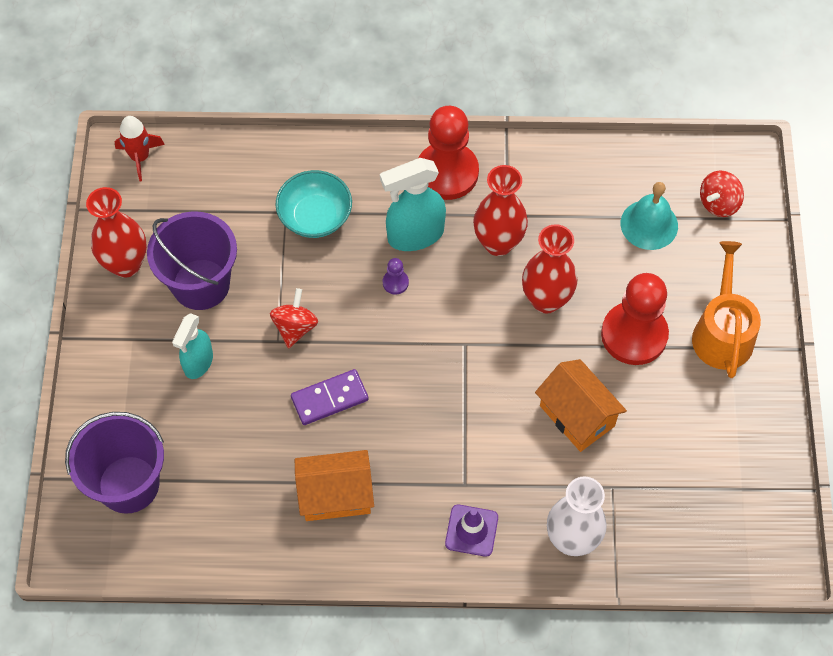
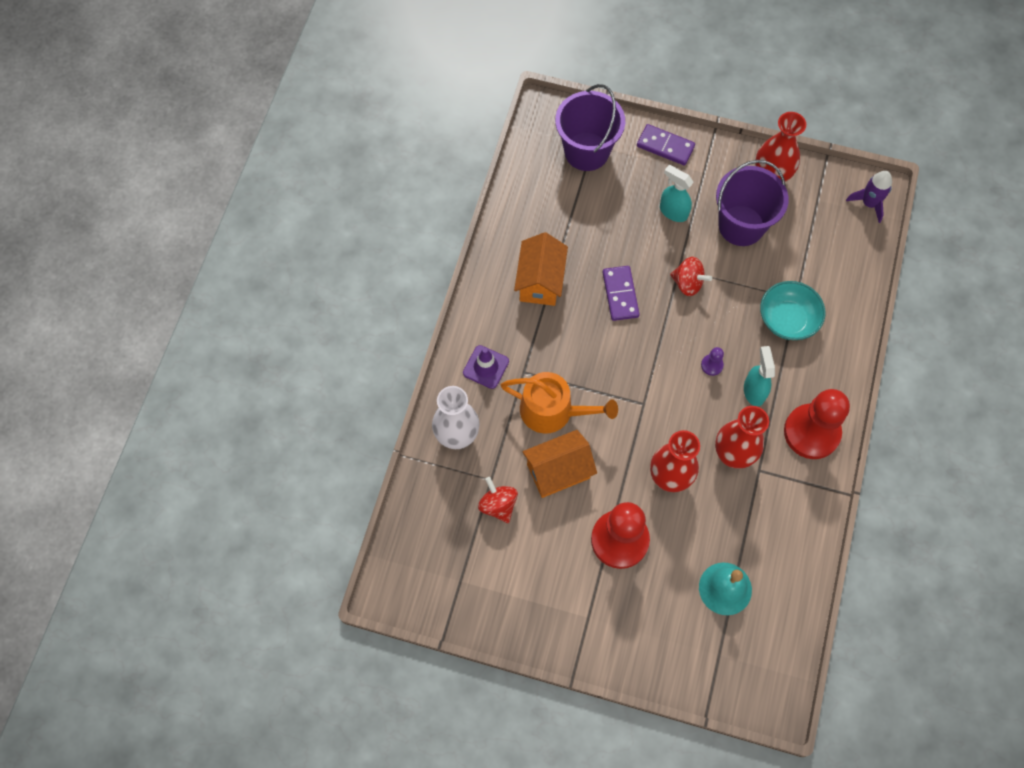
camera: 105 degrees right, 5 degrees up
red rocket [115,116,165,181] -> purple rocket [846,171,892,223]
turquoise spray bottle [380,158,446,251] -> turquoise spray bottle [744,346,775,407], size x0.66
orange watering can [692,241,761,378] -> orange watering can moved to [501,372,618,433]
red spinning top [700,170,744,217] -> red spinning top moved to [478,477,518,523]
none -> purple domino [637,124,695,165]

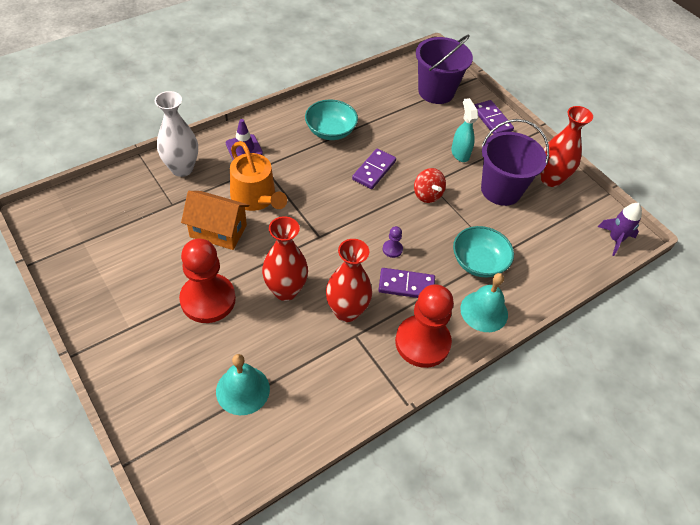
camera: 35 degrees right, 15 degrees down
red spinning top [478,477,518,523] -> none
orange house [514,232,568,306] -> turquoise bowl [305,100,358,140]
turquoise spray bottle [744,346,775,407] -> purple domino [379,268,435,298]
none -> turquoise bell [460,273,508,332]

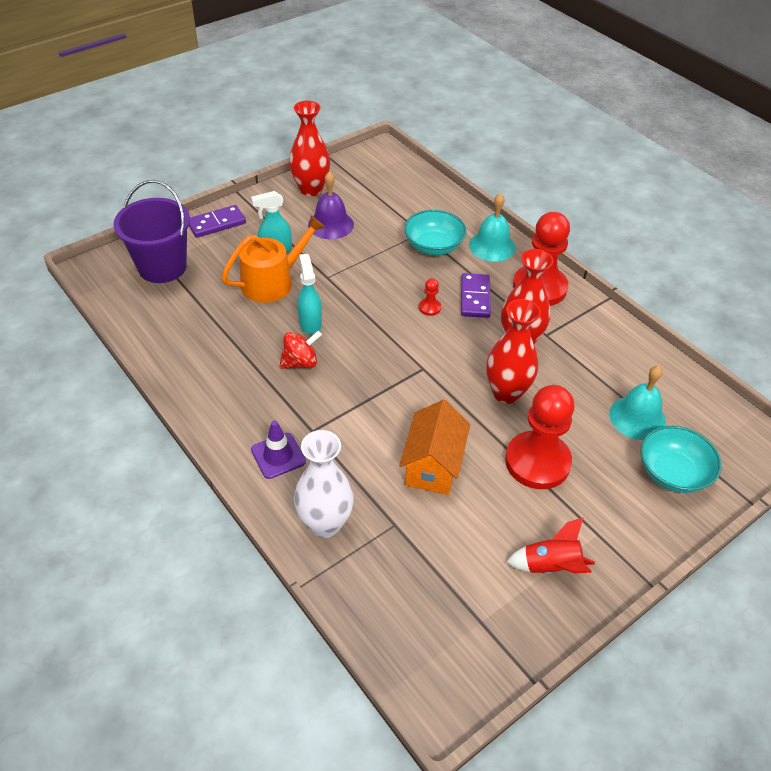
camera: 90 degrees left, 5 degrees down
orange watering can [230,141,287,211] -> orange watering can moved to [221,216,325,303]
turquoise bowl [305,100,358,140] -> turquoise bowl moved to [640,426,722,493]
purple domino [352,149,396,189] -> turquoise spray bottle [297,254,322,334]
purple pawn [383,226,403,258] -> red pawn [419,278,441,316]
red spinning top [414,168,446,203] -> red spinning top moved to [279,331,322,369]
purple bucket [481,119,549,206] -> purple bell [308,171,354,239]
purple rocket [598,203,642,256] -> none
none -> red rocket [506,517,595,574]

